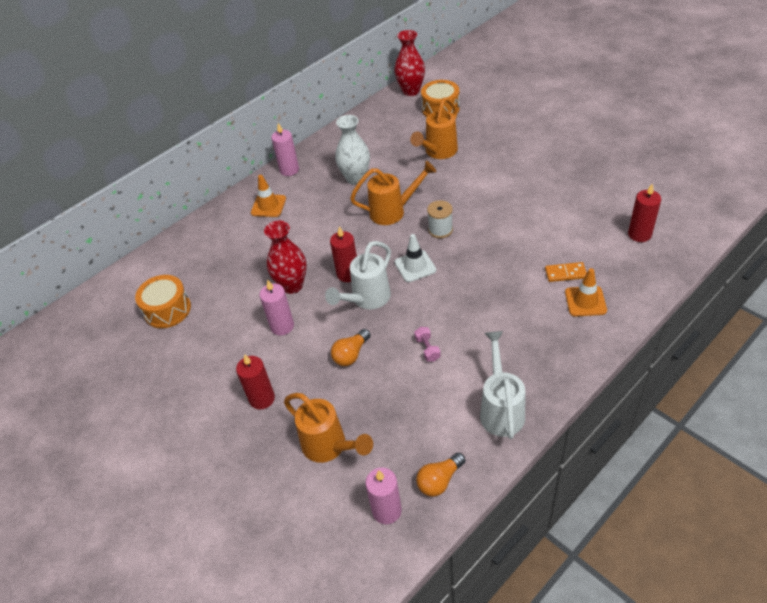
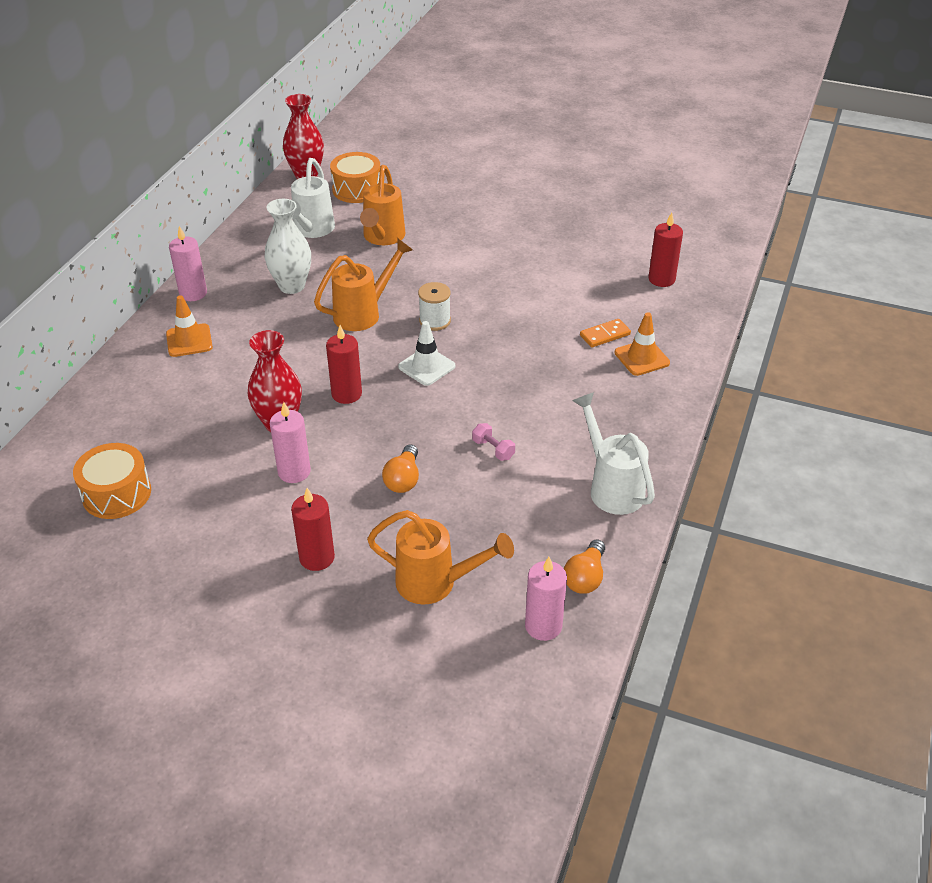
camera: 30 degrees left, 5 degrees down
white watering can [325,241,391,309] -> white watering can moved to [291,158,335,238]

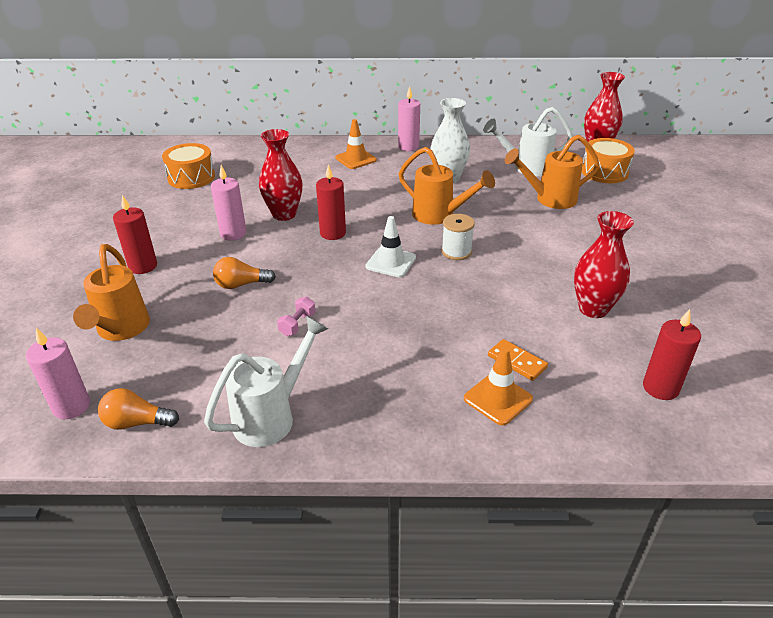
camera: 70 degrees right, 5 degrees down
none -> red vase [574,211,634,318]

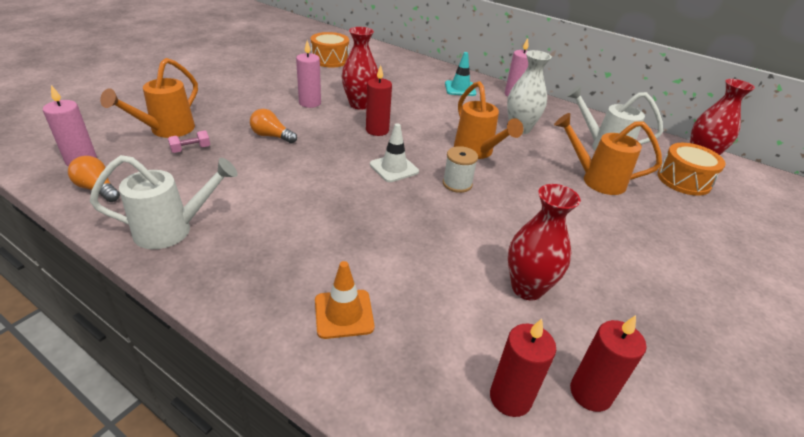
camera: 30 degrees right, 0 degrees up
red candle [113,195,157,274] -> red candle moved to [570,315,646,412]
pink dumbbell [277,297,316,336] -> pink dumbbell moved to [168,130,210,153]
orange traffic cone [335,119,377,169] -> turquoise traffic cone [445,52,476,96]
orange domino [488,339,548,381] -> none

